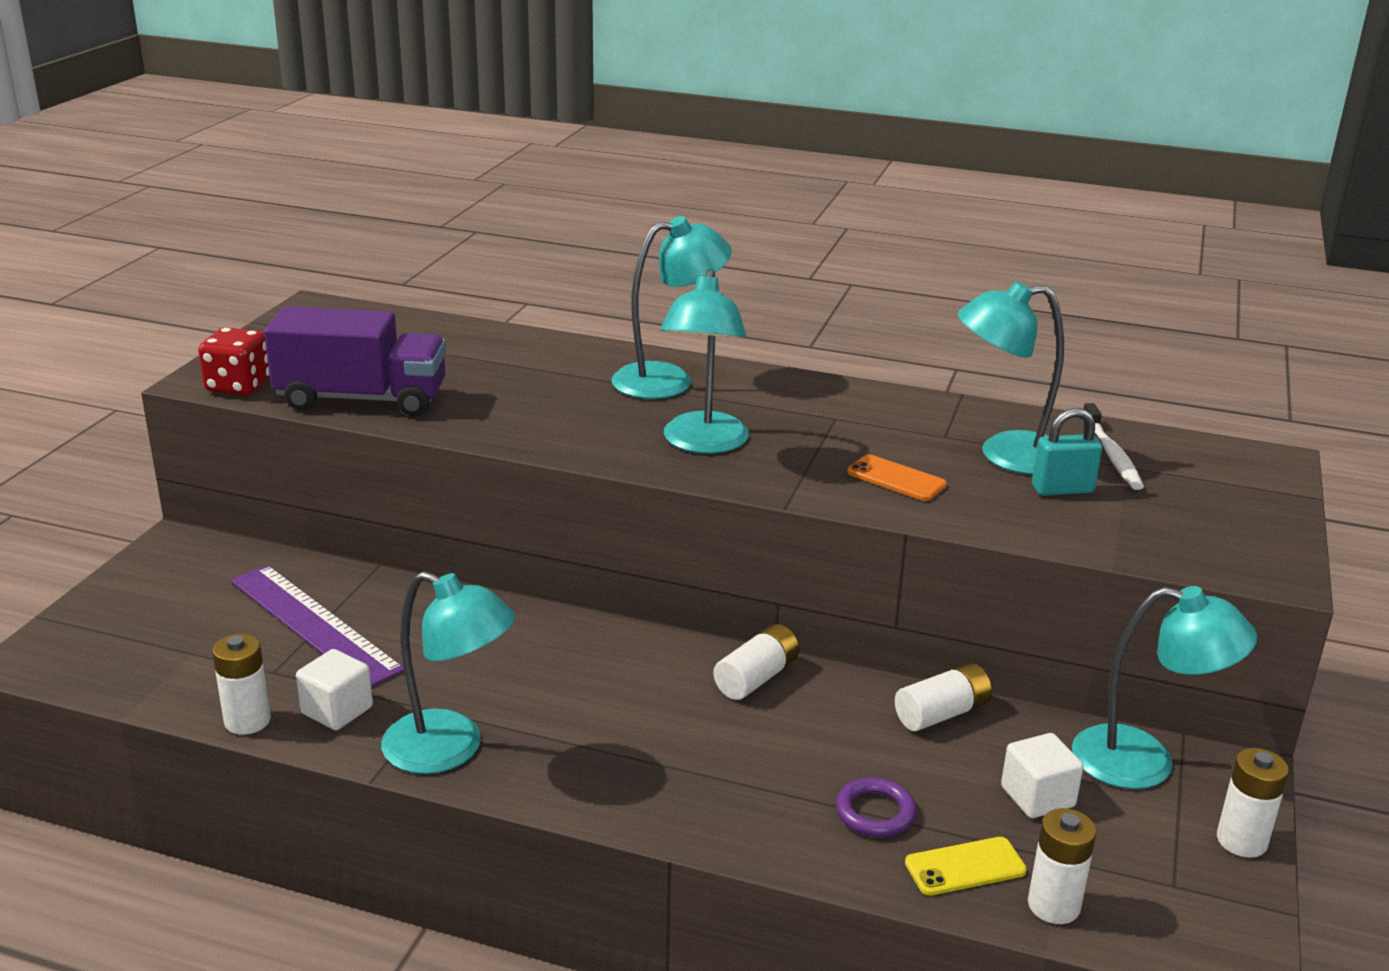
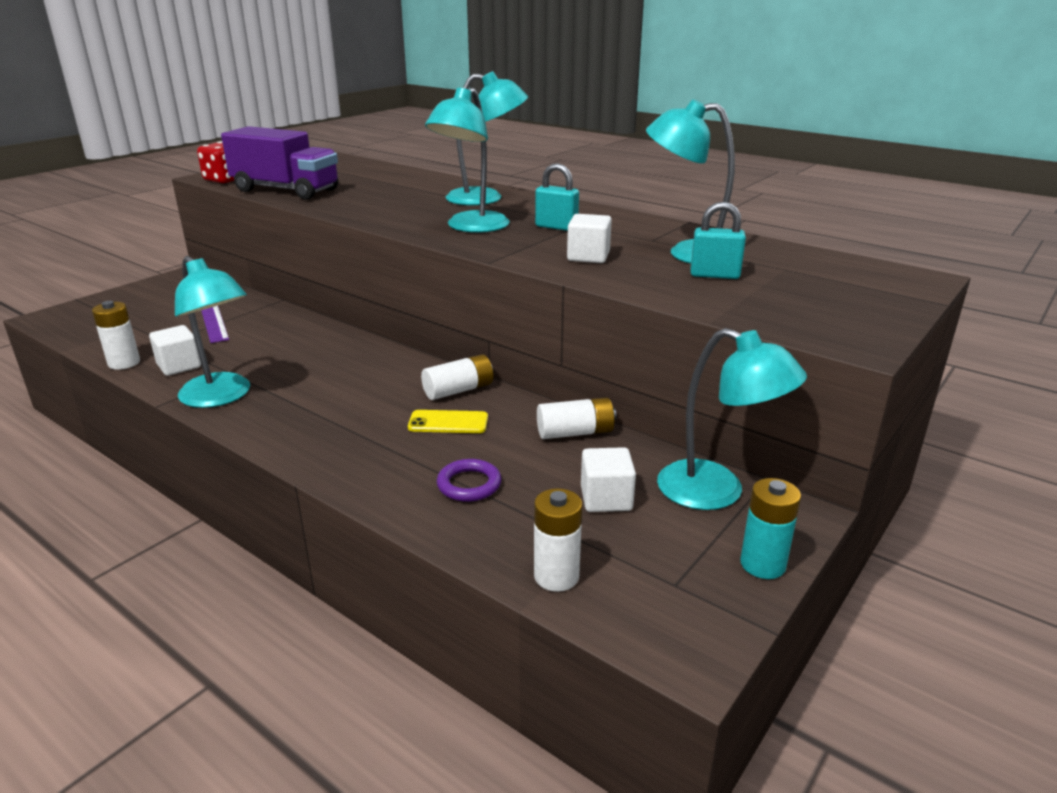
camera: 20 degrees right, 0 degrees up
purple ruler [231,565,404,687] -> purple ruler [201,306,229,343], size x0.60
orange phone [847,454,947,501] -> white cube [567,214,612,263]
yellow phone [905,837,1027,896] -> yellow phone moved to [408,410,488,433]
white toothbrush [1084,403,1144,490] -> none
white battery [1217,748,1289,858] -> turquoise battery [740,478,801,579]
none -> turquoise padlock [535,163,579,231]

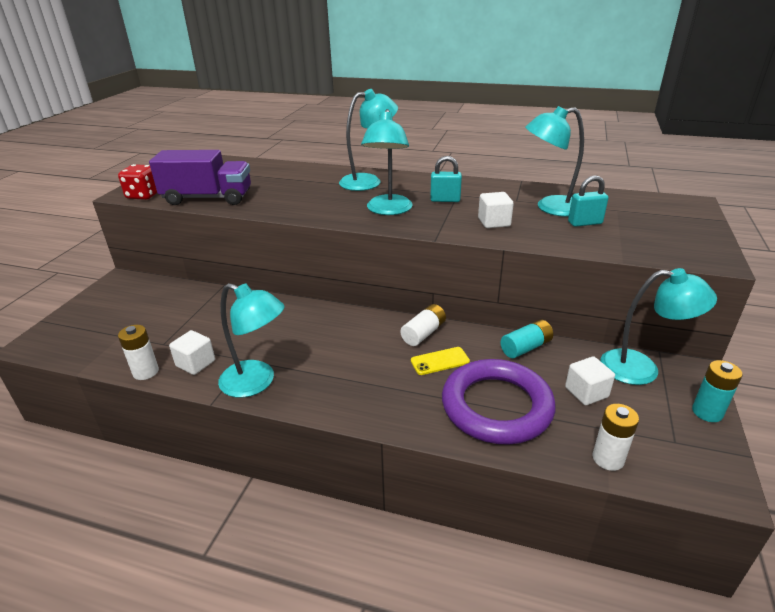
camera: 20 degrees left, 5 degrees up
purple ruler [201,306,229,343] -> none
purple ring [437,459,501,502] -> purple ring [442,359,555,445], size x2.43
white battery [537,397,616,439] -> turquoise battery [500,320,553,358]

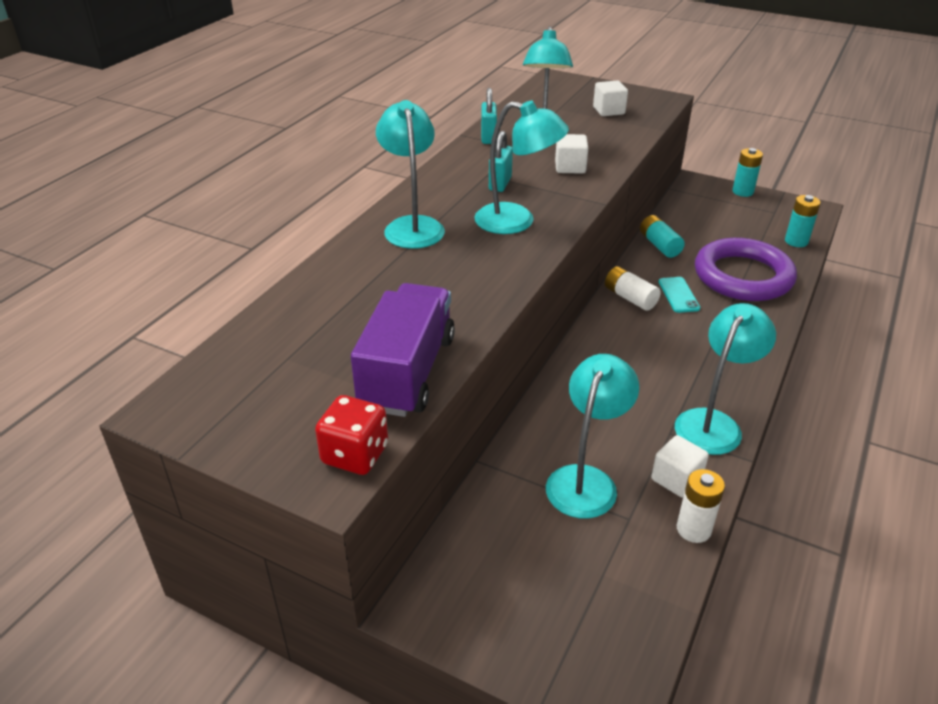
camera: 80 degrees left, 5 degrees up
yellow phone [411,347,470,375] -> turquoise phone [659,277,700,313]
white cube [565,356,615,405] -> white cube moved to [593,81,628,116]
turquoise padlock [568,175,609,227] -> turquoise padlock moved to [481,88,497,144]
white battery [592,404,639,471] -> turquoise battery [785,195,821,247]
turquoise lamp [600,268,717,385] -> turquoise lamp moved to [546,354,639,519]

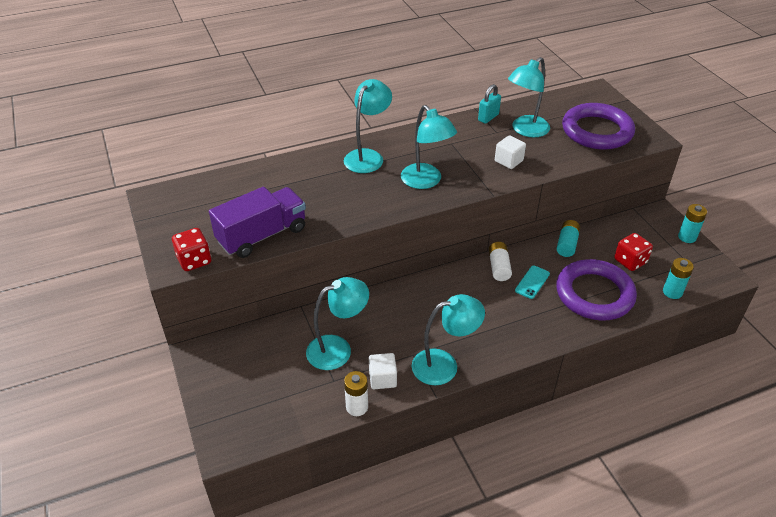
camera: 40 degrees right, 5 degrees up
turquoise padlock [489,131,513,192] -> none
white cube [593,81,628,116] -> purple ring [562,103,635,150]
none -> red dice [614,233,653,271]

